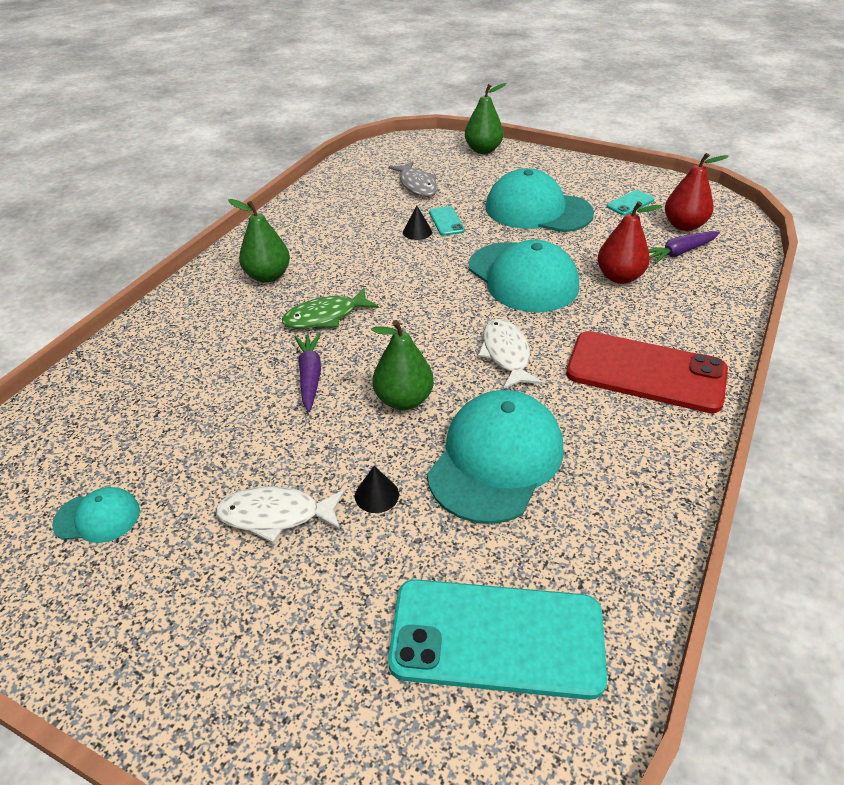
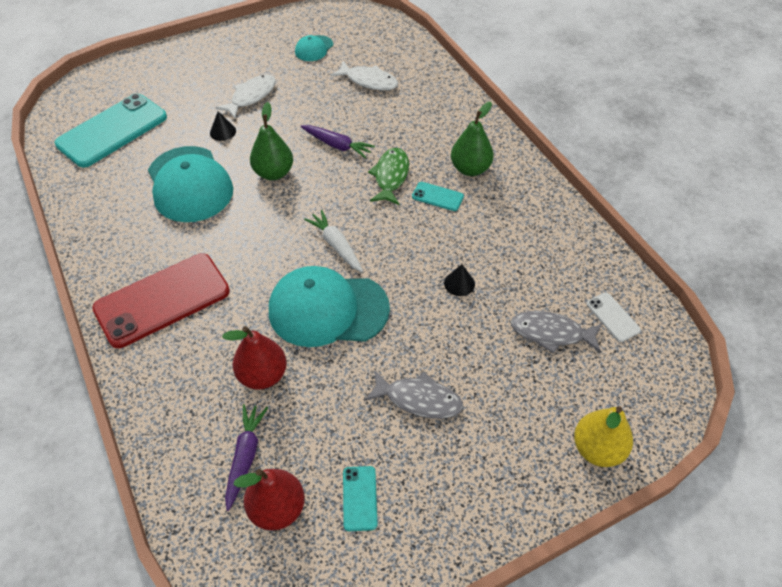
camera: 125 degrees right, 10 degrees up
turquoise phone [429,206,465,236] -> turquoise phone moved to [412,182,464,211]
green pear [465,83,506,154] -> yellow pear [574,406,633,467]
white fish [478,319,543,389] -> white fish moved to [331,61,398,90]
turquoise cap [486,168,594,232] -> grey fish [364,370,463,419]
none -> white carrot [304,210,363,272]
none -> white phone [587,292,641,342]

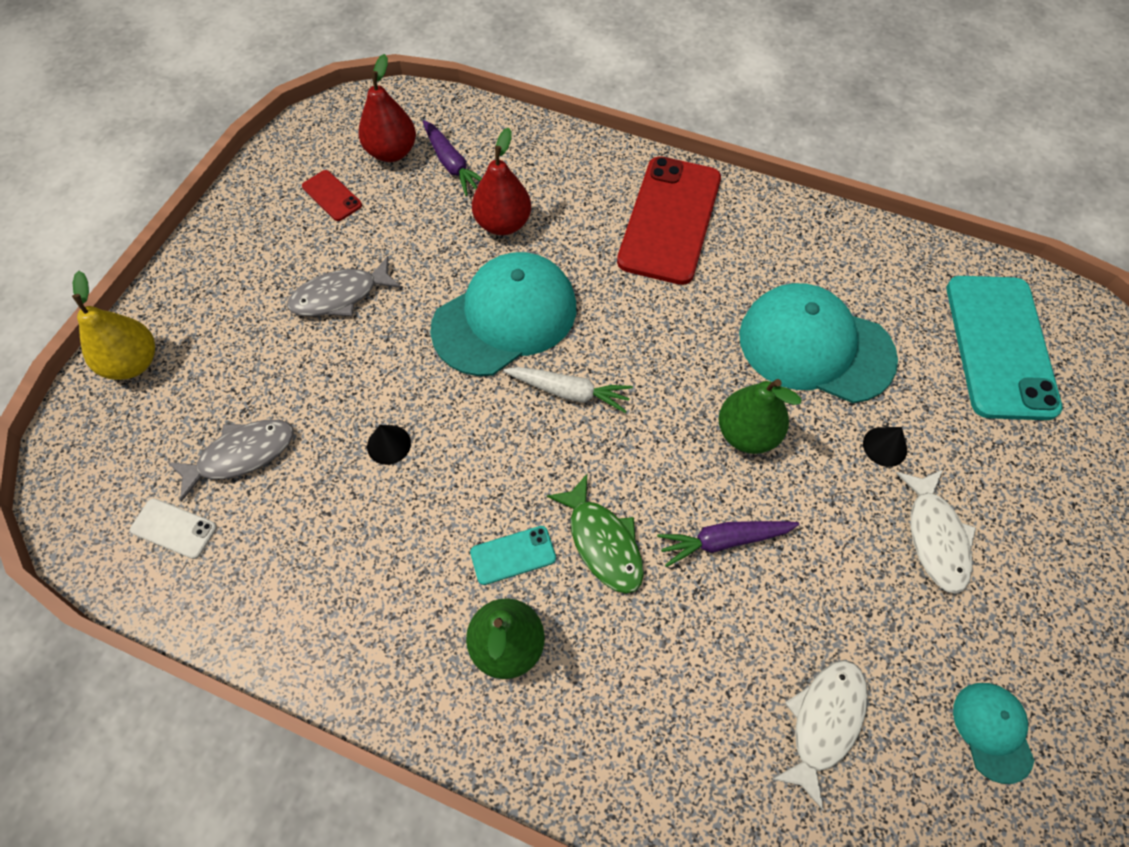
camera: 140 degrees right, 10 degrees up
white fish [331,61,398,90] -> white fish turned 135 degrees clockwise [772,660,868,811]
turquoise phone [343,466,378,531] -> red phone [302,170,362,221]

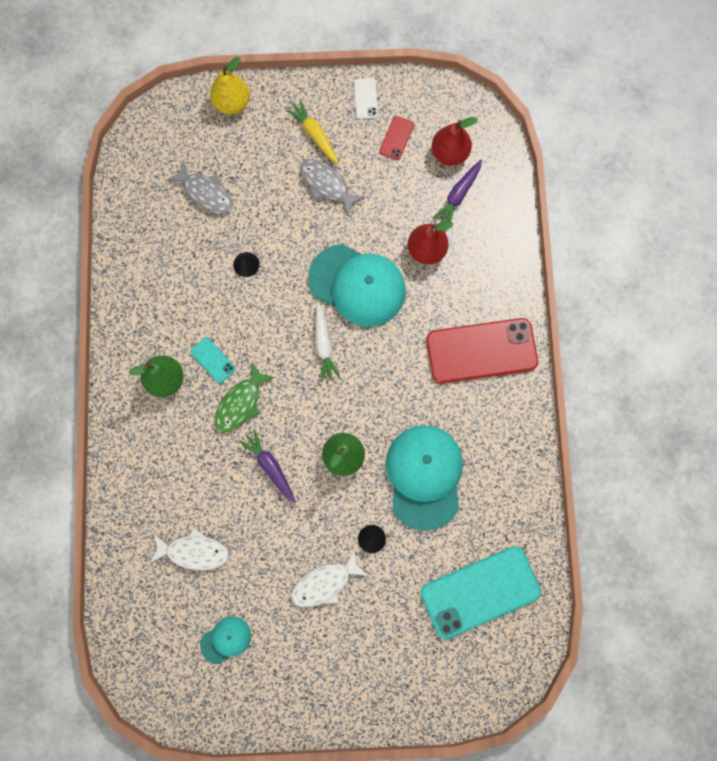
camera: 65 degrees right, 15 degrees up
white phone [130,498,217,559] -> white phone moved to [354,78,378,119]
none -> yellow carrot [286,100,339,164]

